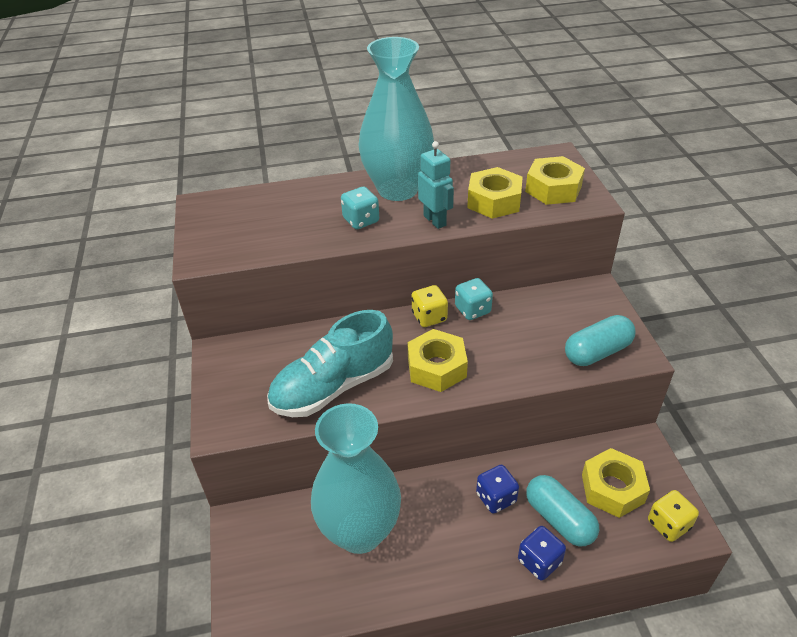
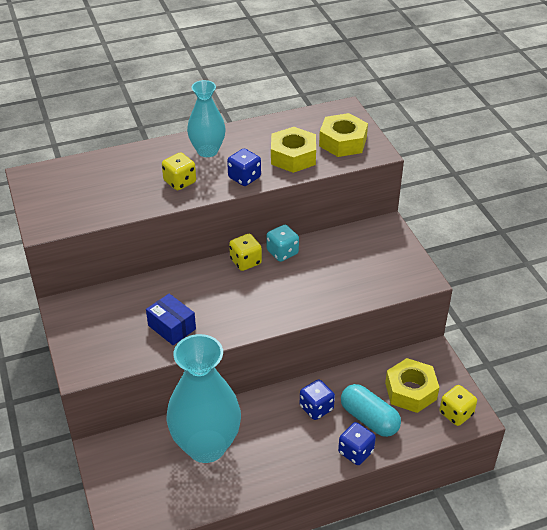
camera: 10 degrees left, 0 degrees up
turquoise shoe [267,310,393,417] -> blue box [146,294,196,345]
turquoise dice [341,187,379,229] -> yellow dice [162,153,196,190]
turquoise vase [358,37,434,201] -> turquoise vase [187,80,225,157], size x0.59
yellow nut [407,329,468,392] -> none
turquoise robot [418,141,454,229] -> blue dice [227,149,261,186]
turquoise capsule [565,315,635,366] -> none

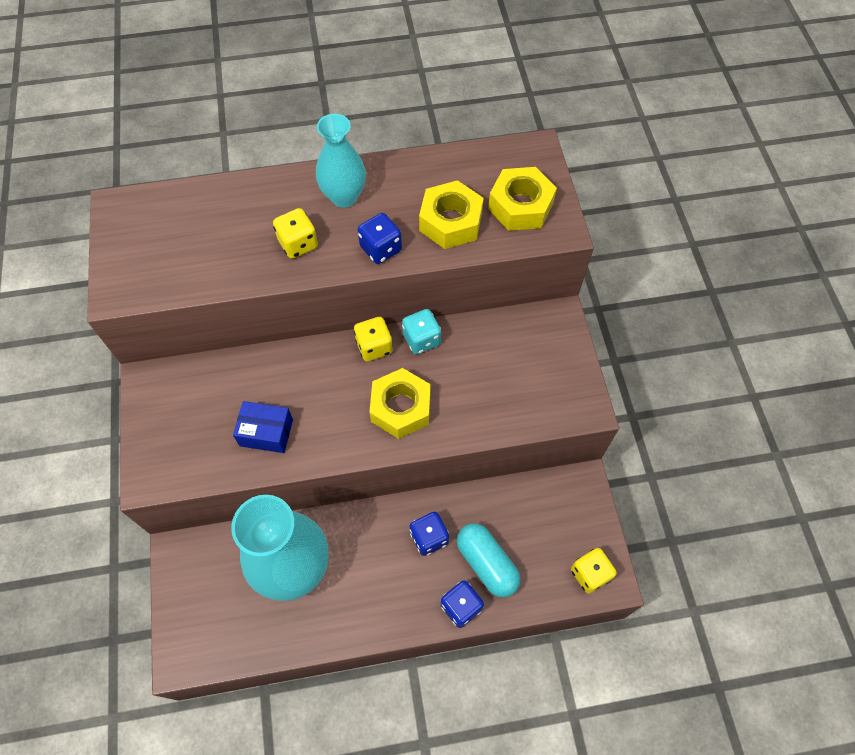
camera: 10 degrees right, 20 degrees up
blue box [146,294,196,345] -> blue box turned 45 degrees counterclockwise [233,401,293,453]
yellow nut [385,358,439,413] -> yellow nut moved to [369,368,431,439]

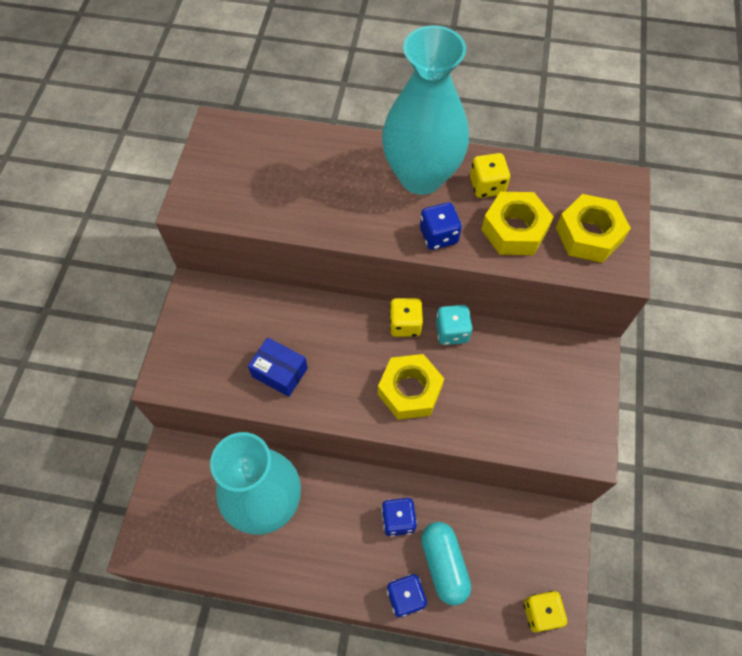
camera: 20 degrees right, 0 degrees up
yellow dice [273,208,318,259] -> yellow dice moved to [470,153,510,198]
turquoise vase [316,114,366,208] -> turquoise vase [382,25,469,195], size x1.71

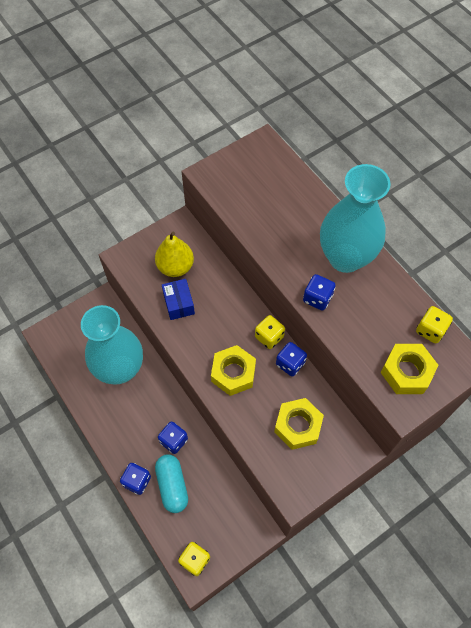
camera: 45 degrees right, 0 degrees up
turquoise capsule [421,522,471,606] -> turquoise capsule turned 45 degrees counterclockwise [155,454,188,513]
turquoise dice [436,305,473,345] -> blue dice [276,342,307,376]
yellow dice [470,153,510,198] -> yellow dice moved to [416,306,453,344]
yellow nut [481,192,554,255] -> yellow nut moved to [274,398,324,450]
none -> yellow pear [155,231,194,277]

